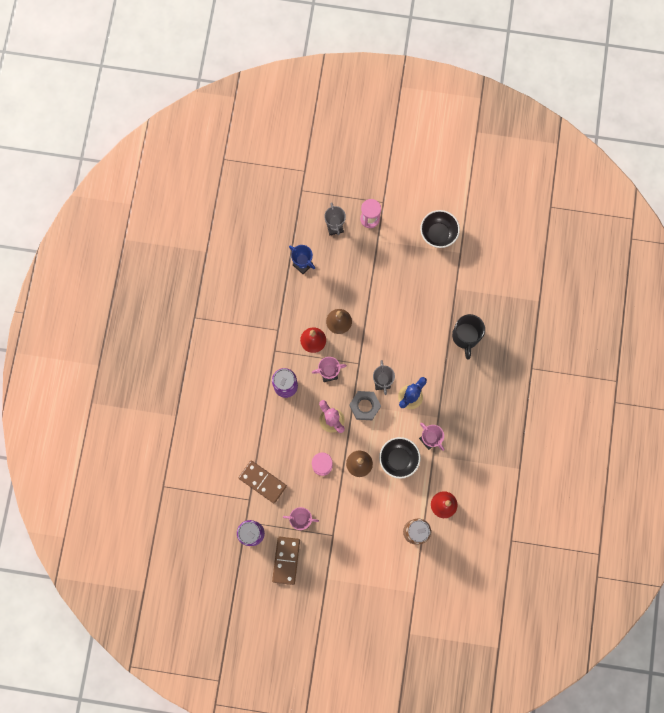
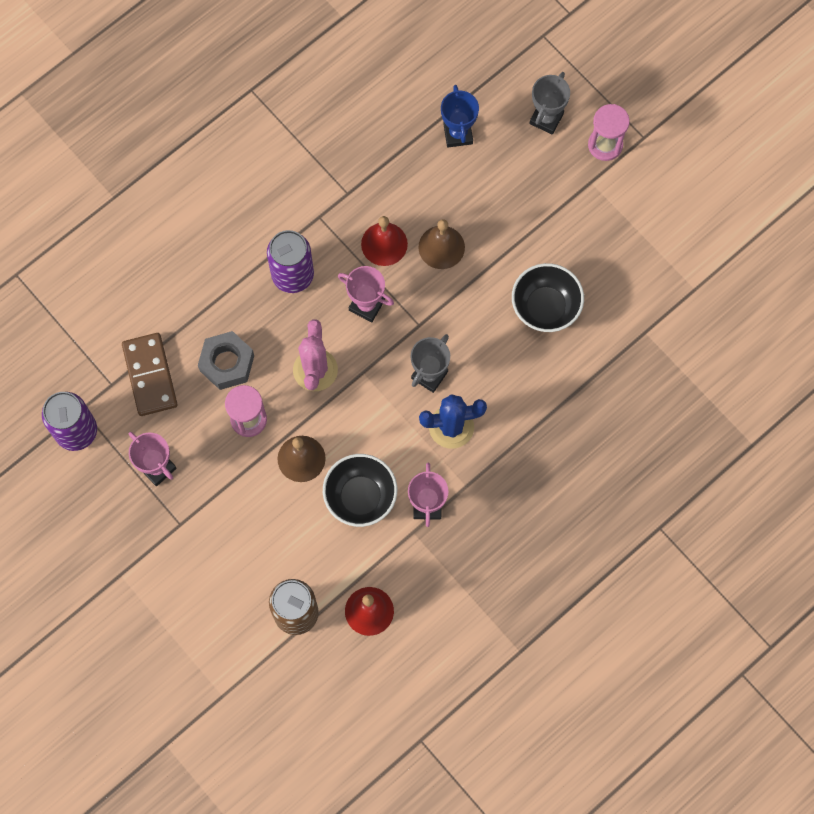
camera: 40 degrees right, 5 degrees down
brown domino [272,537,300,585] -> none
grey nut [349,391,381,420] -> grey nut moved to [198,331,254,390]
black bowl [420,210,460,248] -> black bowl moved to [512,263,584,332]
black mug [452,314,485,359] -> none

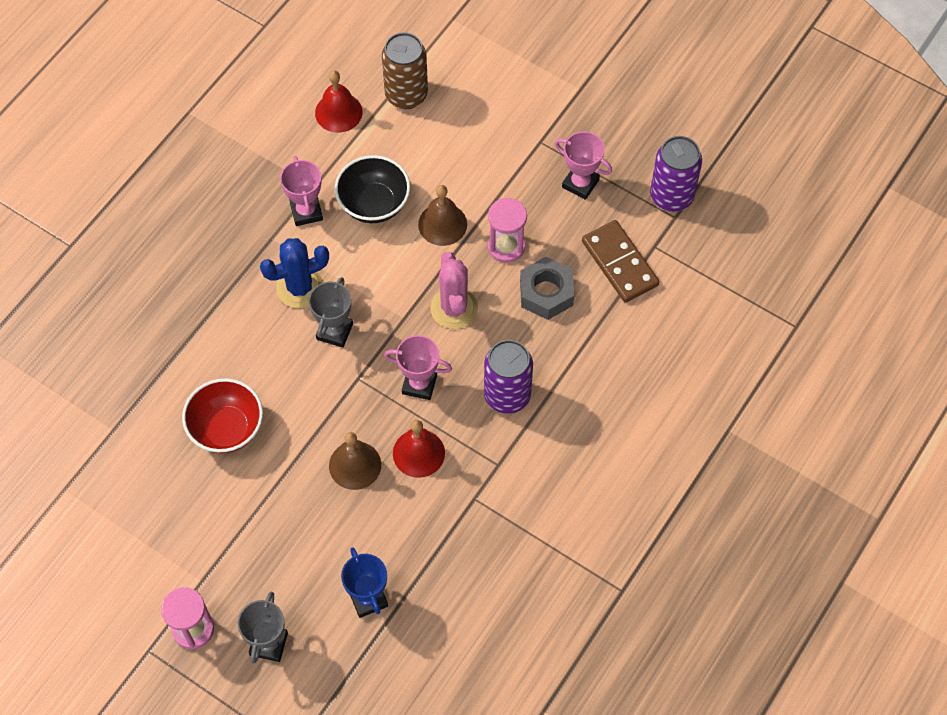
camera: 165 degrees right, 10 degrees down
black bowl [512,263,584,332] -> red bowl [182,378,263,453]

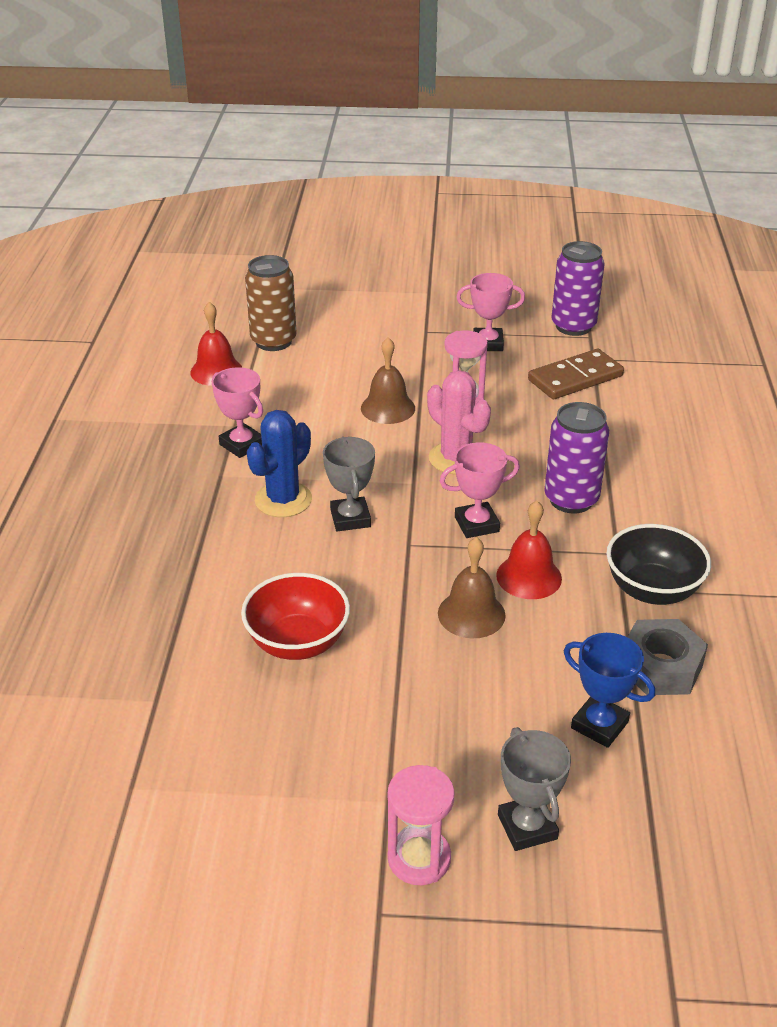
camera: 30 degrees left, 25 degrees down
black bowl [335,155,410,223] -> black bowl moved to [606,524,711,605]
grey nut [520,257,574,320] -> grey nut moved to [628,619,708,695]
brown domino [582,220,659,303] -> brown domino turned 60 degrees counterclockwise [528,349,624,399]

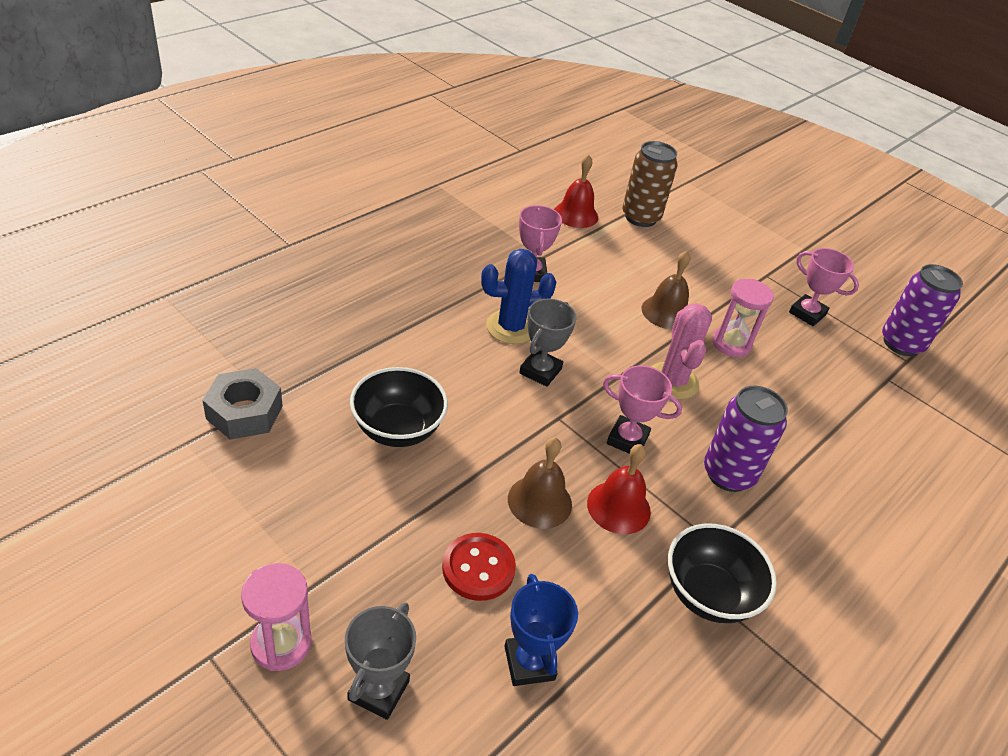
camera: 35 degrees right, 5 degrees up
red bowl [241,573,350,660] -> black bowl [350,367,448,447]
brown domino [528,349,624,399] -> none
grey nut [628,619,708,695] -> grey nut moved to [202,368,283,440]
none -> red button [442,533,516,601]

